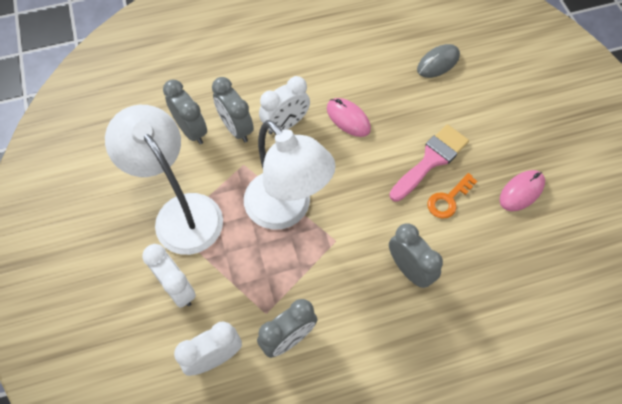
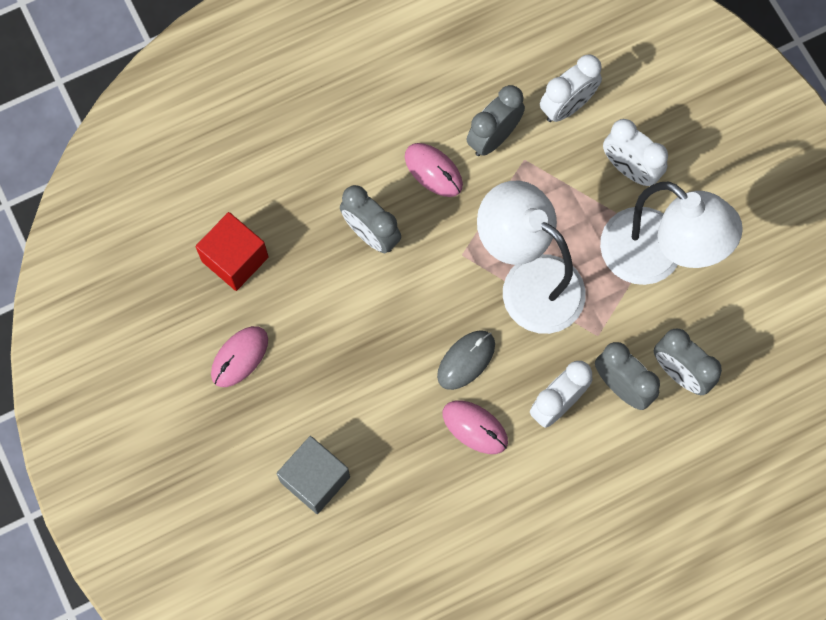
camera: 170 degrees right, 10 degrees up
pink brush [389,124,469,202] -> none
grey mouse [417,44,460,78] -> grey mouse moved to [437,330,495,390]
orange key [427,173,477,219] -> none
none -> red cube [195,212,269,291]
none -> grey cube [276,436,350,514]
none -> pink mouse [405,143,463,197]

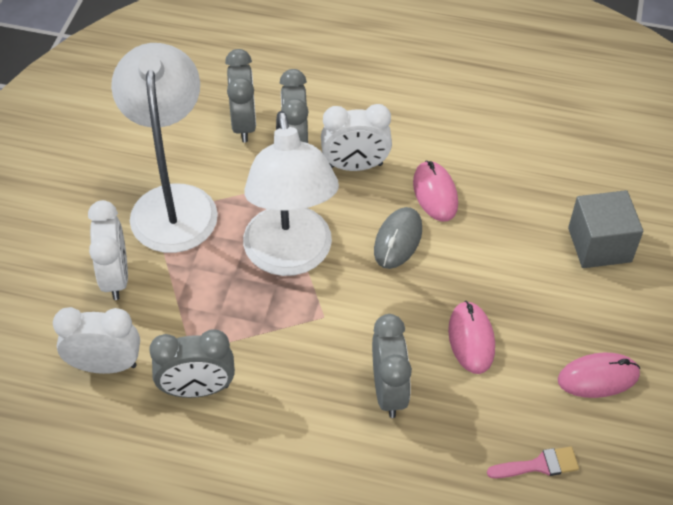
camera: 140 degrees left, 20 degrees down
red cube [195,212,269,291] -> pink brush [487,447,579,478]
pink mouse [405,143,463,197] -> pink mouse moved to [448,301,495,374]
grey mouse [437,330,495,390] -> grey mouse turned 60 degrees counterclockwise [374,207,422,269]

